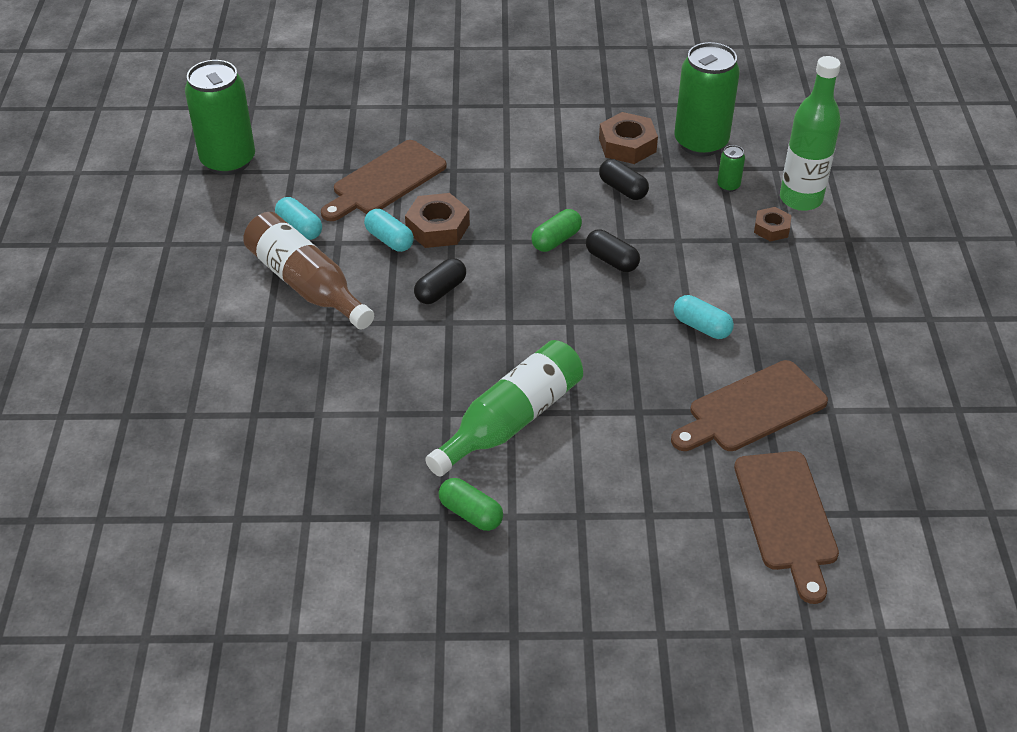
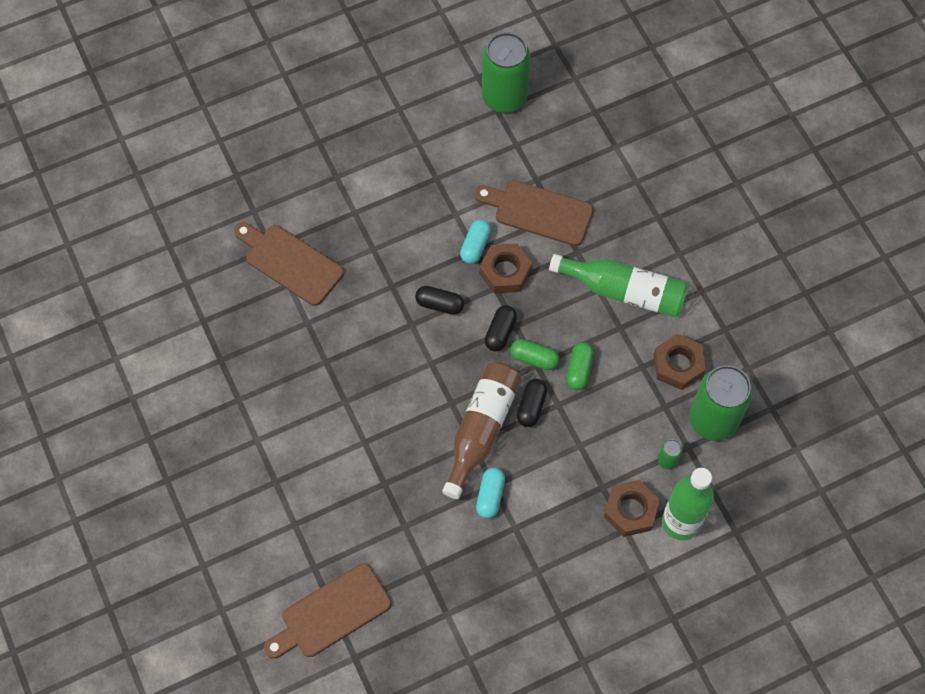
camera: 65 degrees right, 20 degrees up
brown bottle [243,212,374,329] -> brown bottle moved to [442,362,522,499]
turquoise capsule [275,197,322,240] -> none
green bottle [425,340,583,477] -> green bottle moved to [549,254,688,317]
green capsule [439,478,503,531] -> green capsule moved to [566,342,594,390]
black capsule [599,159,649,200] -> black capsule moved to [485,305,517,351]
brown cutting board [671,360,828,451] -> brown cutting board moved to [234,223,344,306]
brown nut [754,207,791,242] -> brown nut [604,480,660,537], size x1.64

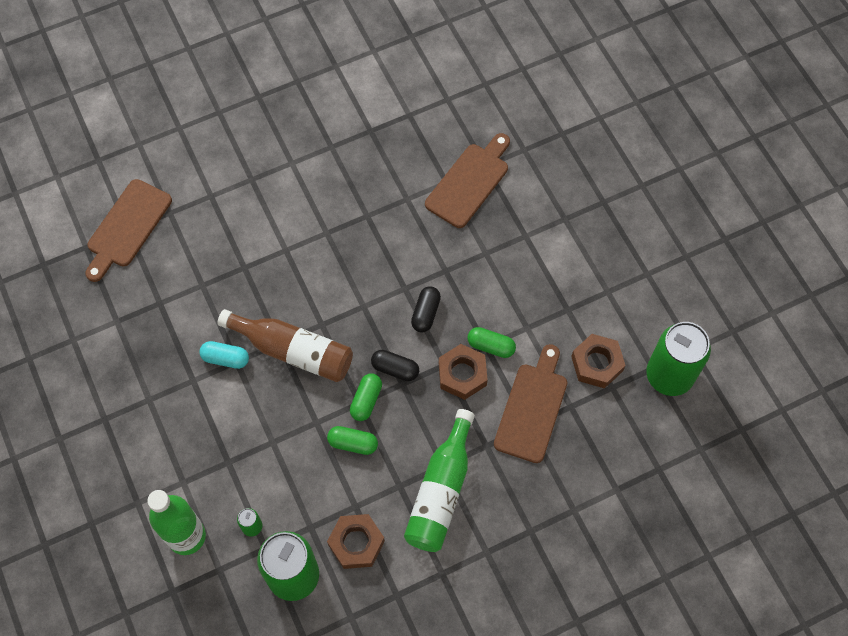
camera: 90 degrees right, 0 degrees up
brown cutting board [264,563,391,659] -> brown cutting board turned 120 degrees counterclockwise [85,179,172,282]
turquoise capsule [460,219,491,264] -> green capsule [467,327,516,358]
black capsule [517,379,547,427] -> none
brown nut [604,480,660,537] -> brown nut moved to [571,334,626,388]

